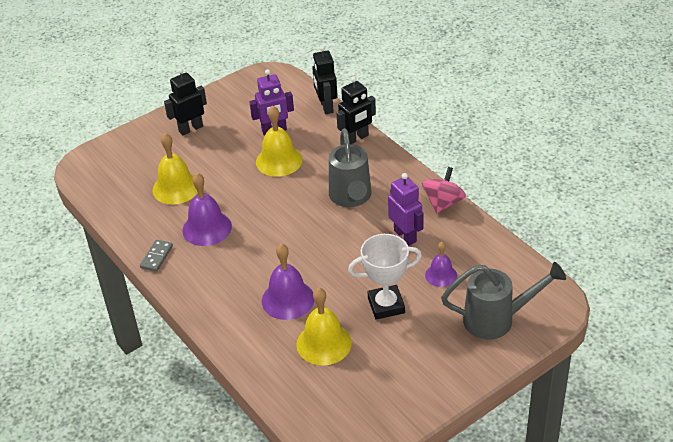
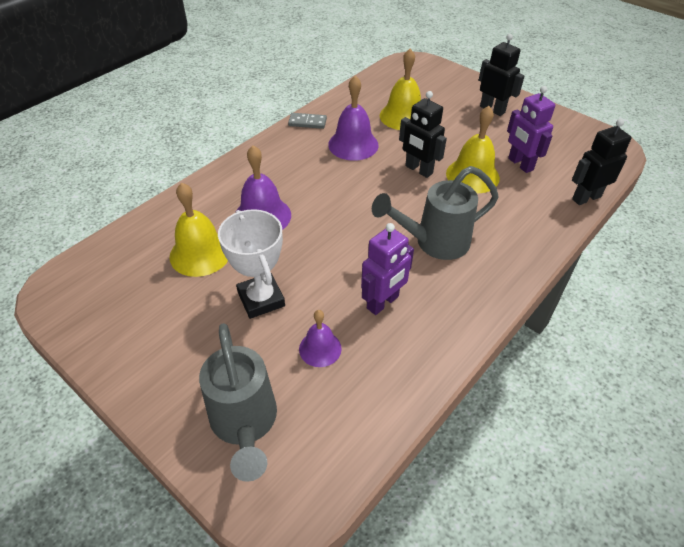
camera: 75 degrees right, 5 degrees up
black robot [336,77,376,144] -> black robot moved to [399,91,447,178]
pink spinning top [422,167,466,214] -> none

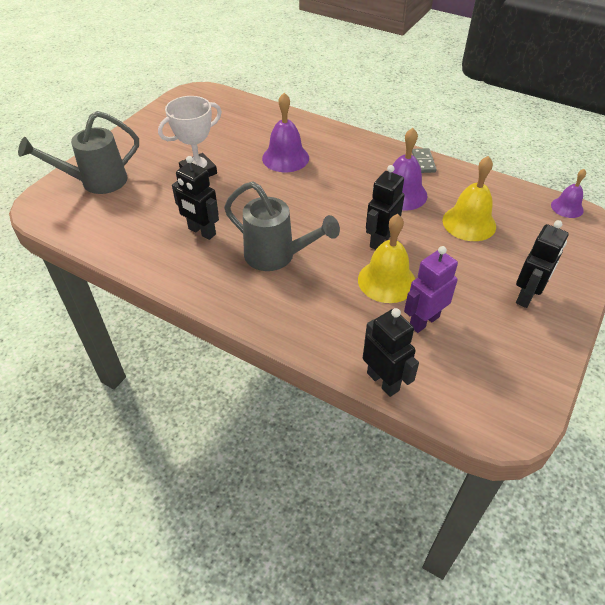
camera: 80 degrees right, 0 degrees up
yellow bell [169,182,228,277] -> none
purple bell [299,310,342,367] -> purple bell moved to [551,169,586,218]
purple robot [361,223,414,315] -> black robot [172,156,219,240]
grey watering can [372,166,499,260] -> grey watering can turned 150 degrees clockwise [224,181,340,271]

